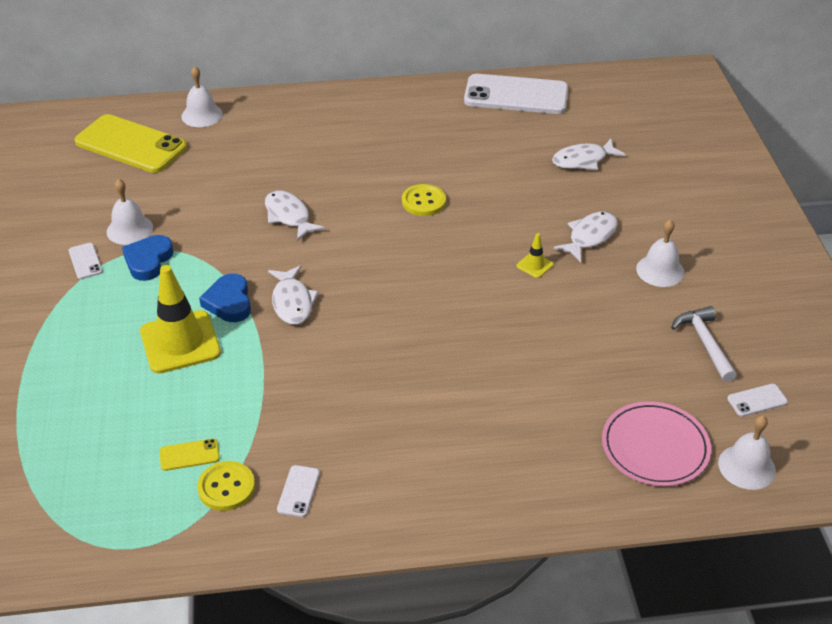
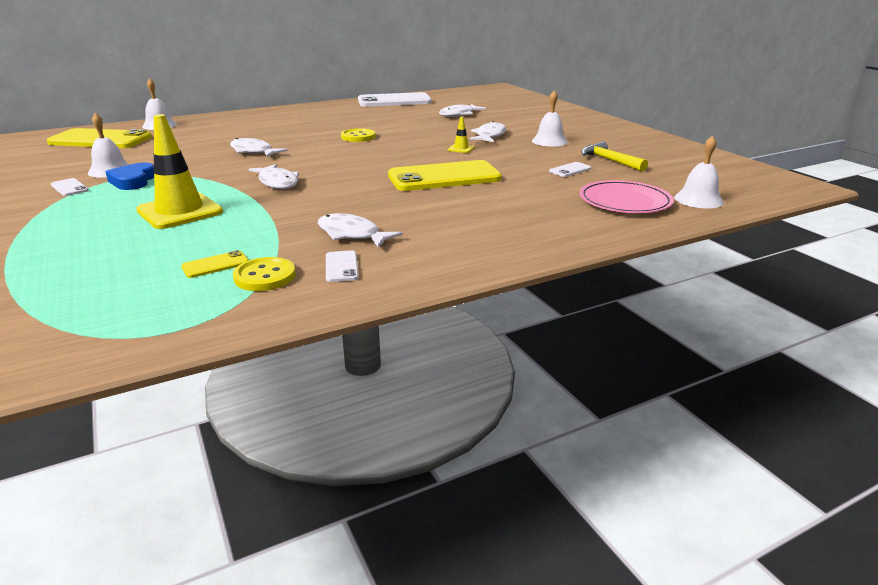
camera: 20 degrees left, 15 degrees down
blue heart [199,273,251,322] -> none
white hammer [671,306,737,382] -> yellow hammer [581,141,648,172]
white phone [727,384,788,417] -> white phone moved to [549,162,591,177]
none -> white fish [318,213,403,248]
none -> yellow phone [388,160,502,191]

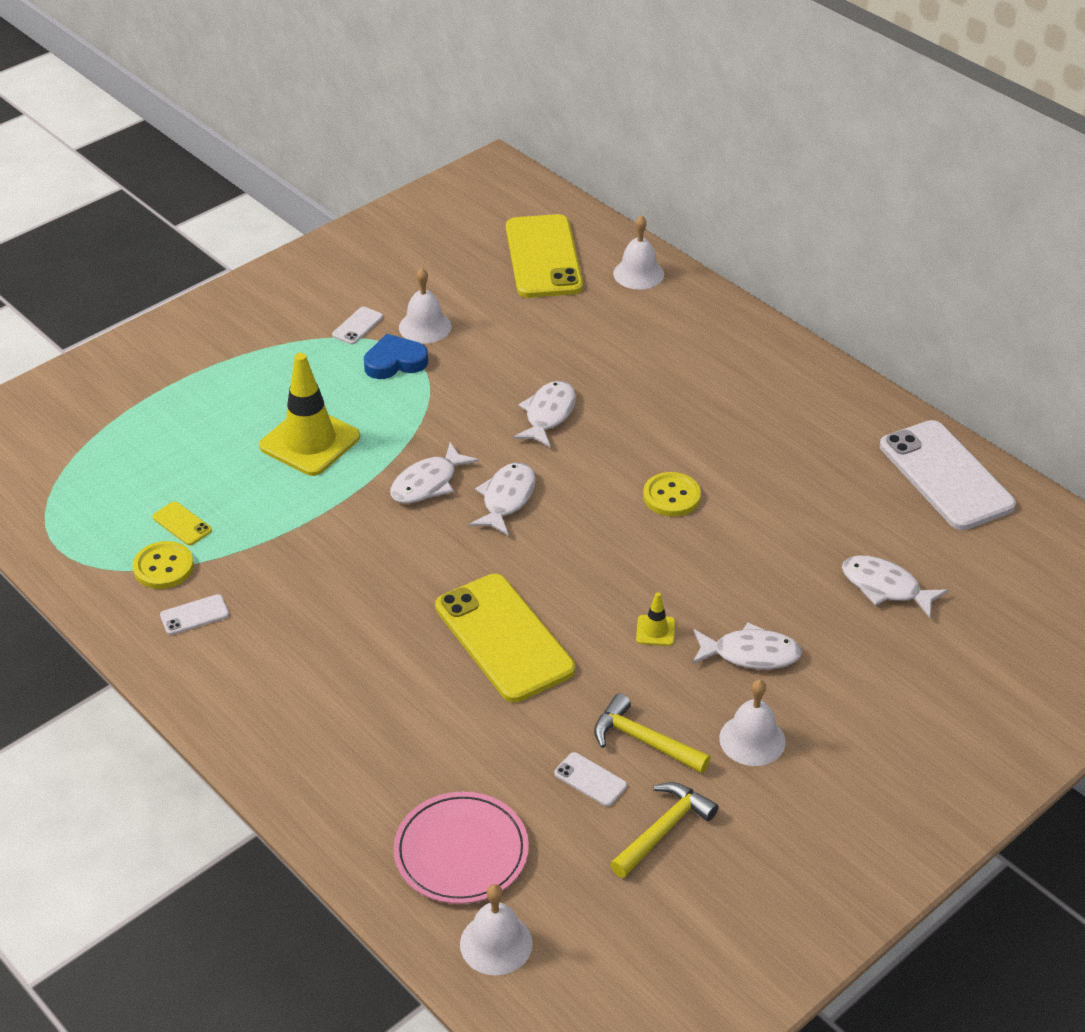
camera: 75 degrees right, 15 degrees up
white fish [318,213,403,248] -> white fish moved to [469,462,536,535]
none -> yellow hammer [594,693,711,774]

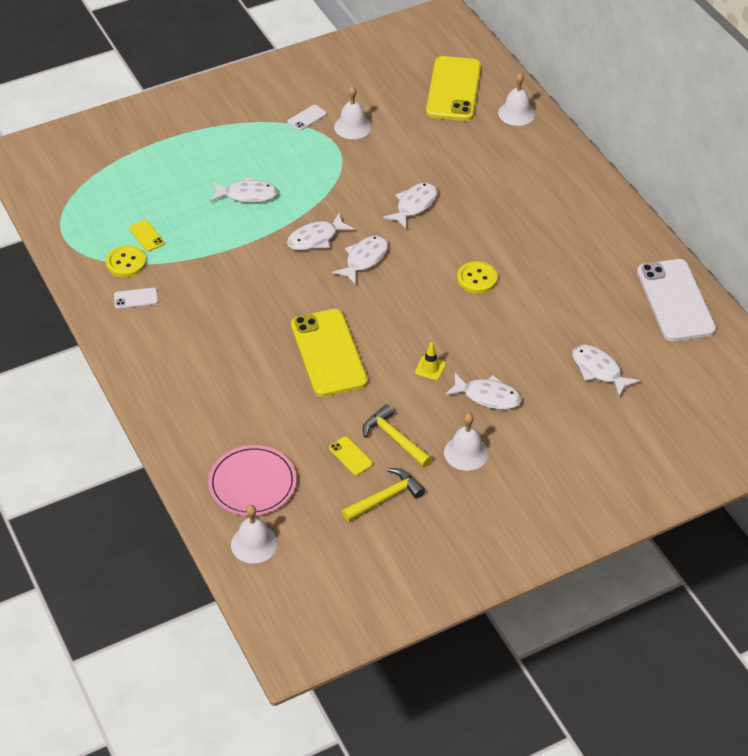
camera: 15 degrees right, 5 degrees up
yellow traffic cone [259,353,360,476] -> white fish [210,177,278,203]
blue heart [364,334,428,379] -> none
white phone [554,752,627,806] -> yellow phone [329,436,373,475]

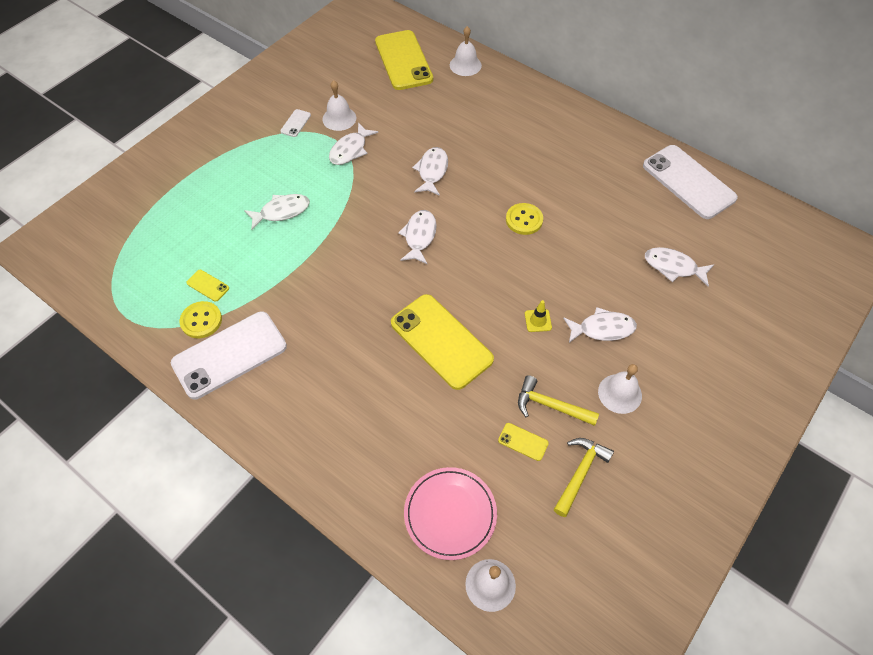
camera: 25 degrees left, 10 degrees up
white phone [114,288,158,309] -> white phone [171,311,287,399], size x2.43
white fish [287,213,354,250] -> white fish moved to [329,122,378,165]

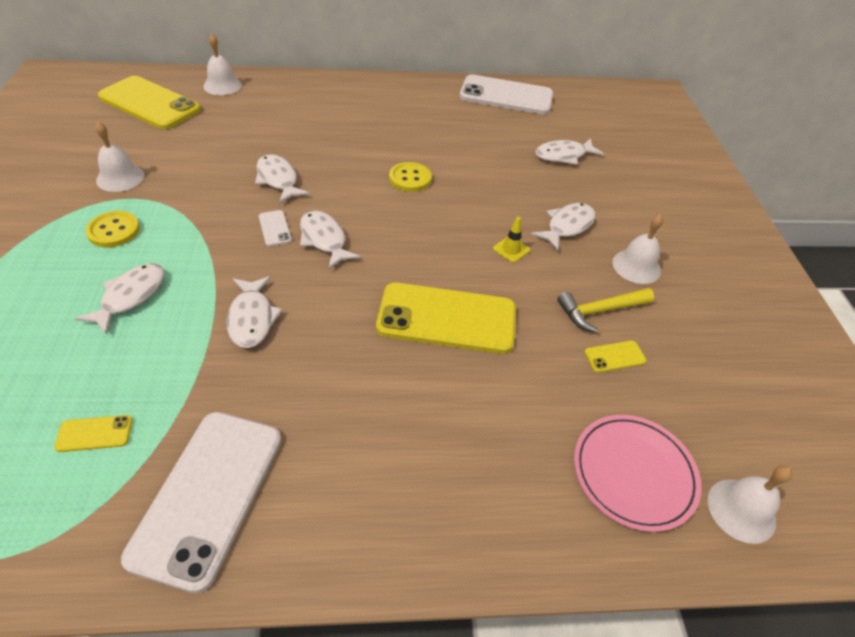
camera: 45 degrees left, 10 degrees down
yellow button [180,301,222,339] -> yellow button moved to [85,211,140,247]
white phone [280,109,311,137] -> white phone moved to [259,210,292,247]
white fish [329,122,378,165] -> white fish moved to [226,276,283,348]
yellow hammer [554,438,614,517] -> none

